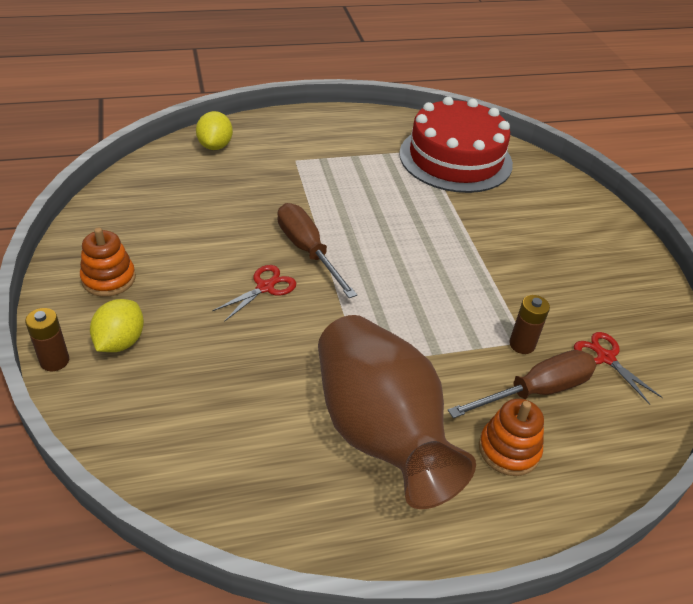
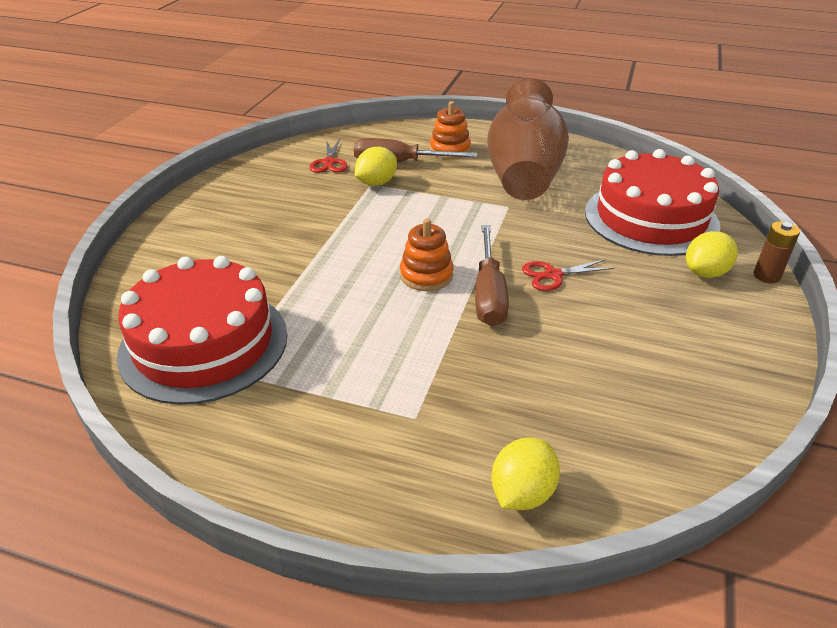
camera: 145 degrees left, 5 degrees down
orange stacking toy [80,227,136,297] -> orange stacking toy moved to [400,218,453,291]
brown battery [509,295,550,354] -> yellow lemon [355,147,397,186]
none -> red cake [585,149,720,256]

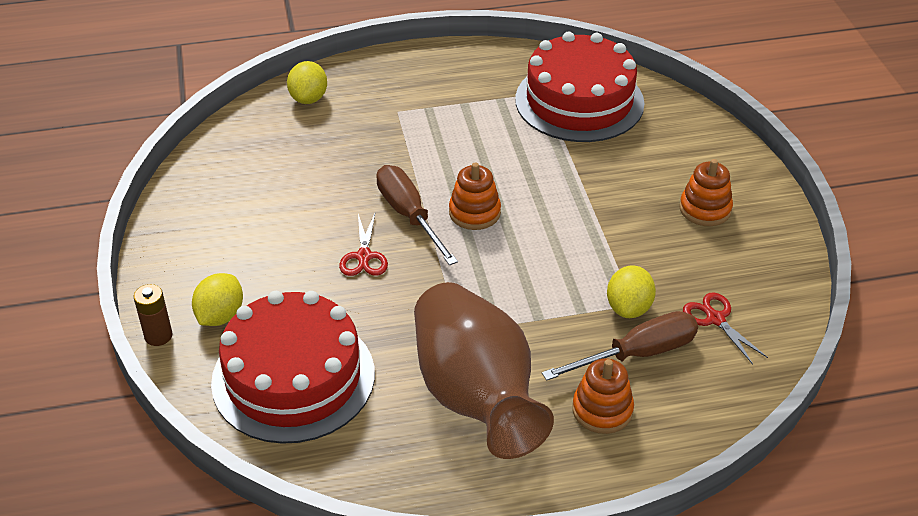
camera: 150 degrees right, 5 degrees up
red scissors [522,259,615,291] -> red scissors turned 135 degrees clockwise [339,214,388,276]
none -> orange stacking toy [679,159,733,226]

